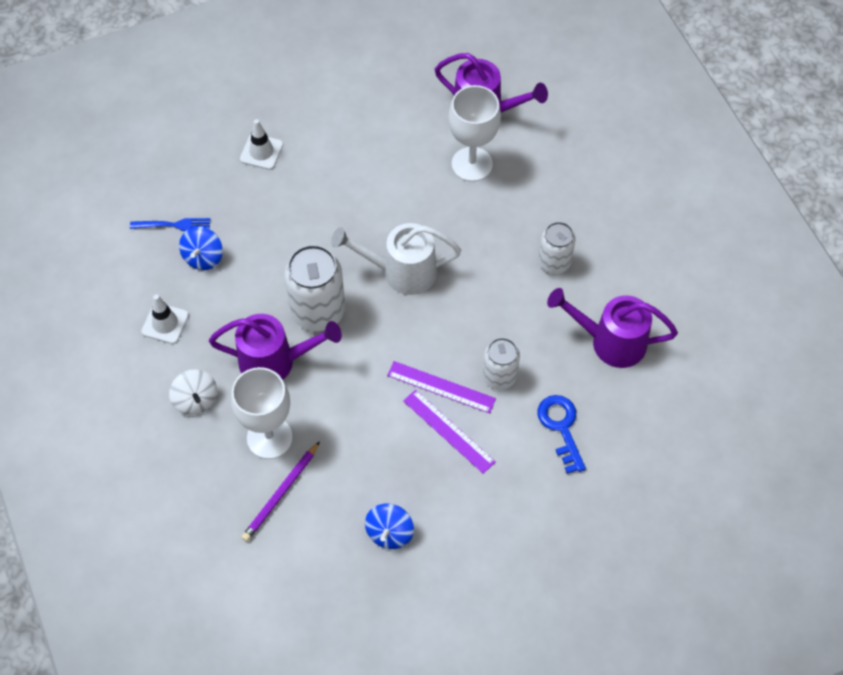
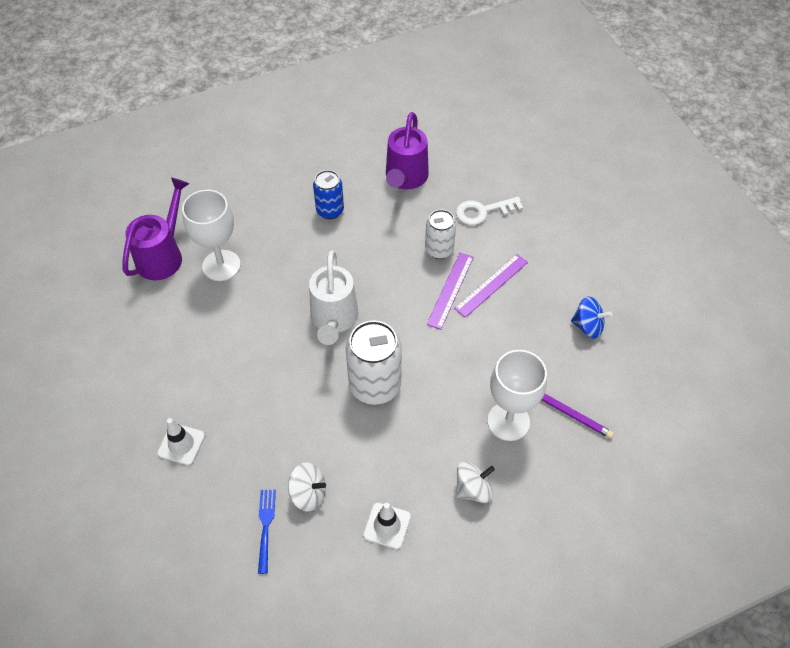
camera: 90 degrees left, 5 degrees down
blue spinning top [179,226,223,270] -> white spinning top [288,462,326,512]
purple watering can [209,314,342,380] -> none
blue key [537,395,586,474] -> white key [456,197,523,225]
white can [538,222,576,274] -> blue can [313,170,344,219]

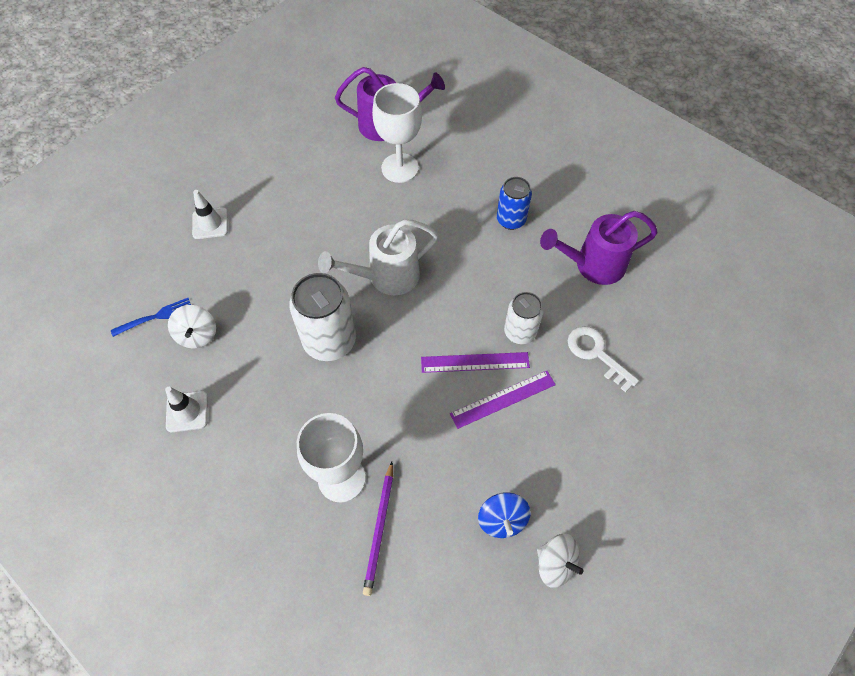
camera: 65 degrees right, 5 degrees up
purple ruler [454,254,528,318] -> purple ruler turned 45 degrees counterclockwise [450,371,556,429]
white spinning top [456,462,495,503] -> white spinning top moved to [537,534,583,588]

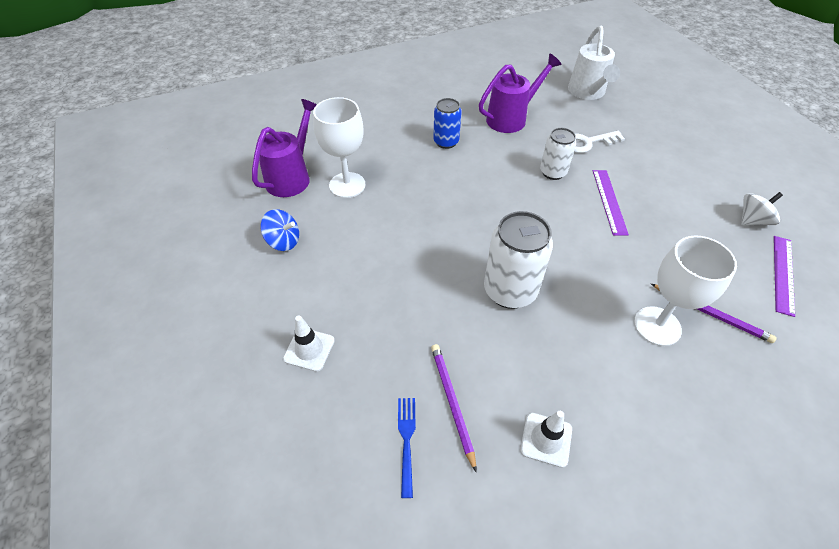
camera: 65 degrees left, 10 degrees down
white spinning top [168,305,216,349] -> purple pencil [431,344,476,472]
white watering can [318,219,438,295] -> white watering can moved to [568,26,620,100]
purple ruler [421,352,530,373] -> purple ruler moved to [774,236,795,317]
blue spinning top [478,492,531,538] -> blue spinning top moved to [261,209,299,251]
purple watering can [540,211,658,285] -> purple watering can turned 135 degrees counterclockwise [479,54,561,133]

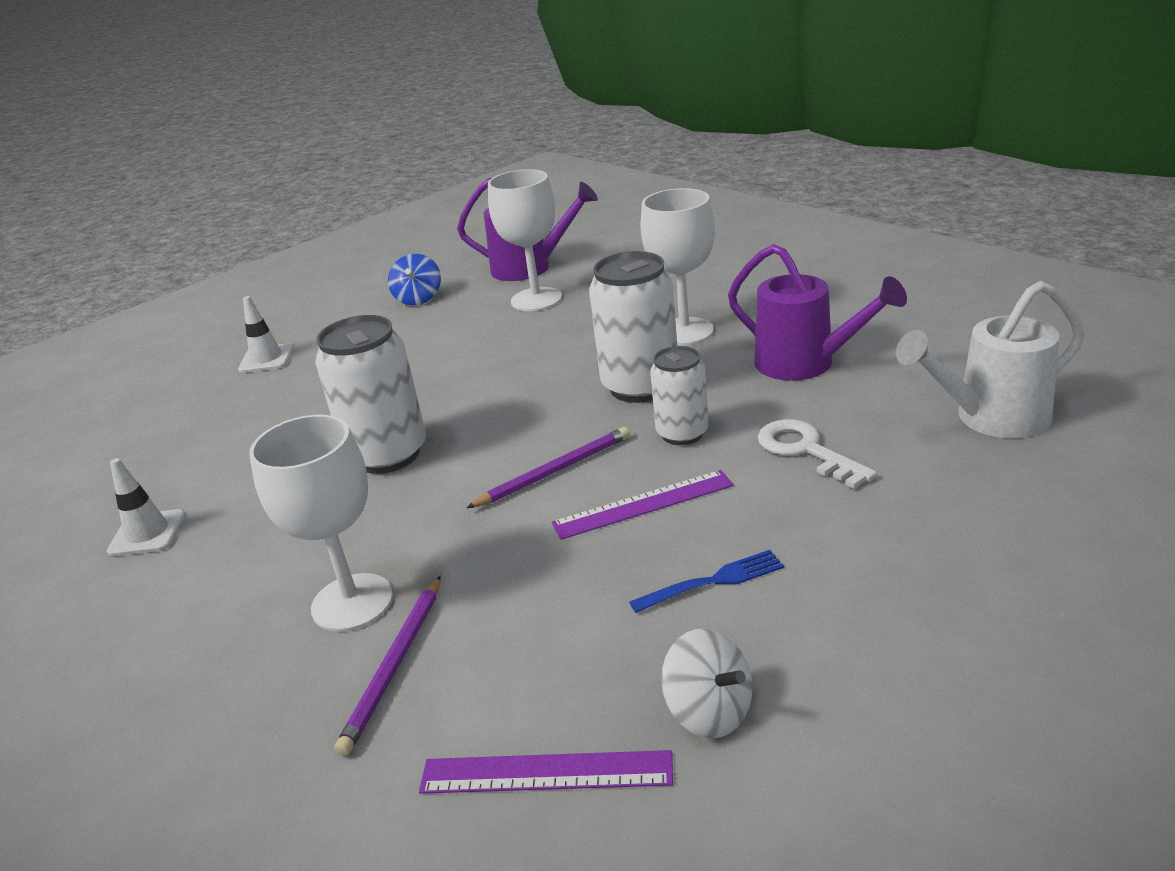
camera: 75 degrees right, 20 degrees down
blue fork [398,398,416,498] -> blue fork moved to [629,550,784,613]
purple pencil [431,344,476,472] -> purple pencil moved to [467,427,630,508]
blue can [433,98,462,149] -> white goblet [640,188,715,345]
none -> white can [589,251,677,403]

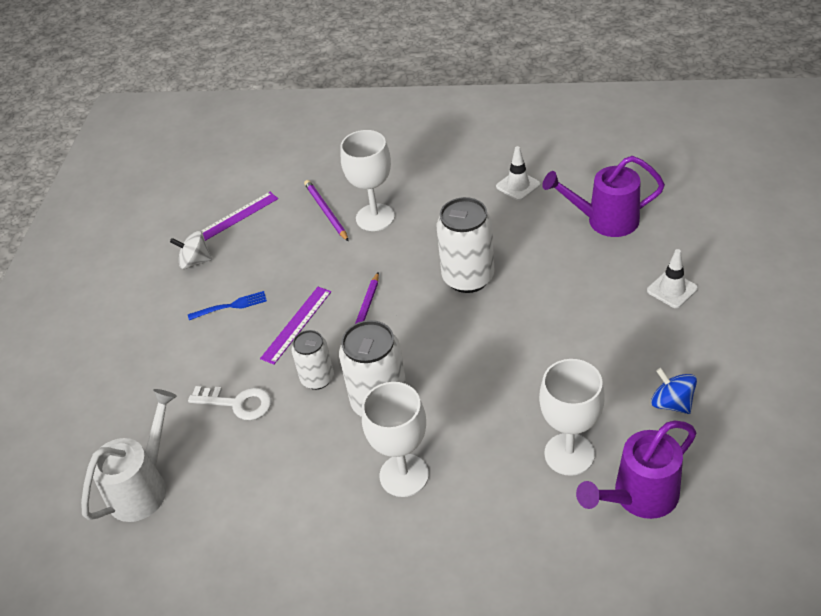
camera: 140 degrees right, 15 degrees up
blue fork [629,550,784,613] -> blue fork turned 135 degrees counterclockwise [188,291,267,320]
purple watering can [728,244,907,381] -> purple watering can moved to [542,156,665,237]

